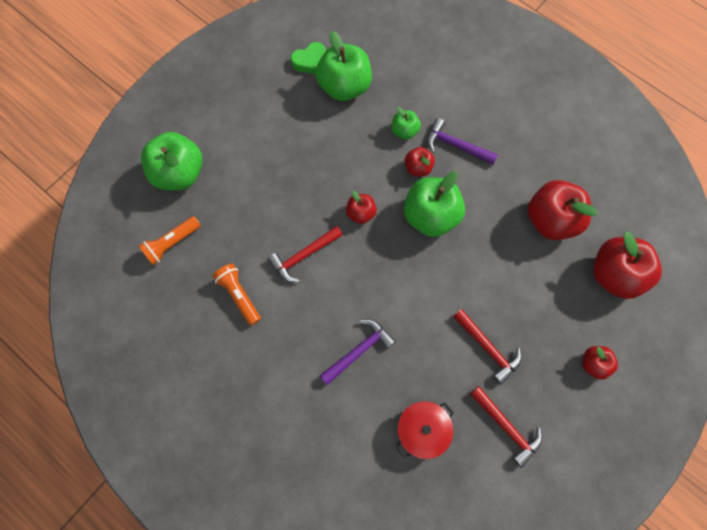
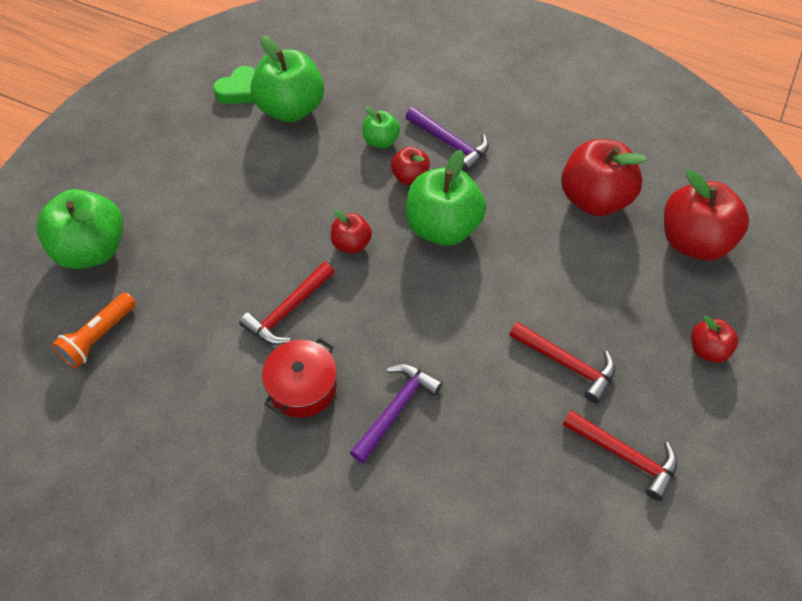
camera: 15 degrees left, 15 degrees down
orange flashlight [212,264,261,326] -> none
red pot [396,401,454,459] -> red pot moved to [262,338,337,418]
purple hammer [427,118,498,165] -> purple hammer turned 150 degrees counterclockwise [405,107,489,172]

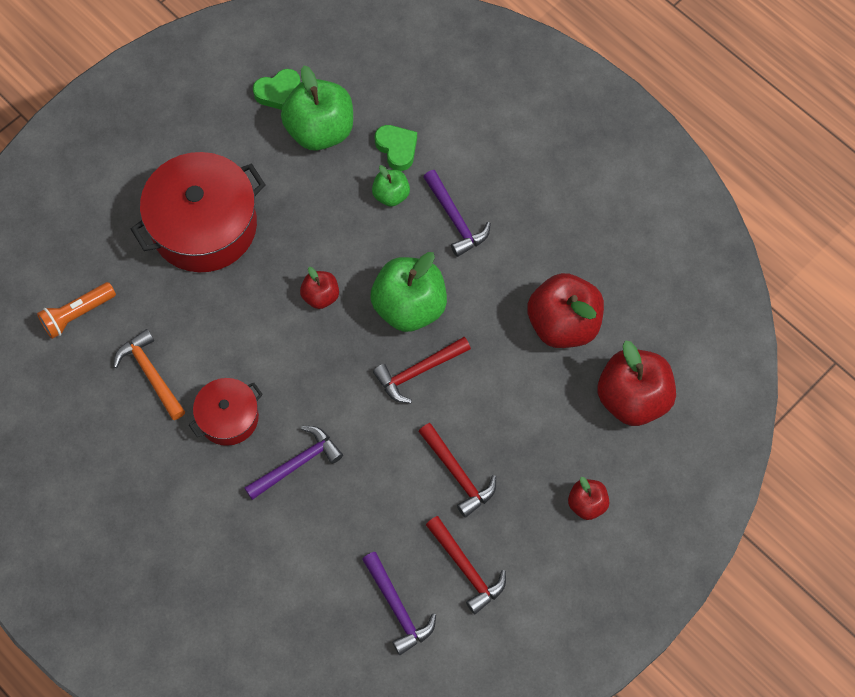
camera: 20 degrees right, 10 degrees up
green apple [36,189,123,269] -> none
red hammer [239,262,335,345] -> red hammer moved to [373,337,471,404]
red apple [391,147,430,185] -> none
none -> orange hammer [113,329,185,420]
none -> red pot [131,152,266,272]
none -> purple hammer [362,552,436,655]
none -> green heart [375,125,417,171]

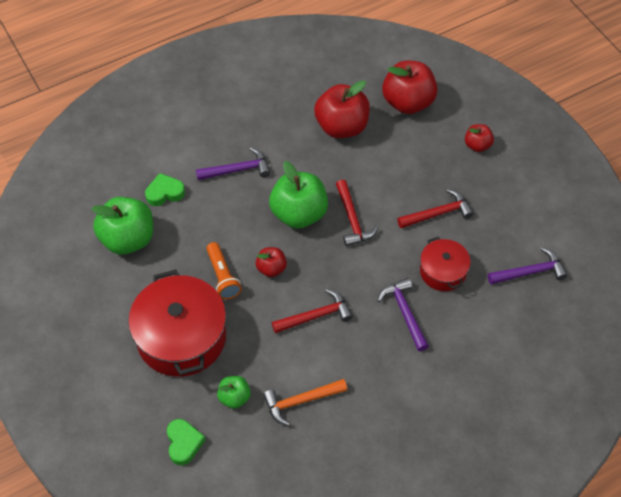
camera: 75 degrees left, 10 degrees down
orange flashlight [37,282,116,339] -> orange flashlight moved to [206,242,242,300]
red pot [189,378,263,446] -> red pot moved to [420,237,471,291]
green heart [253,69,301,110] -> green heart moved to [167,419,205,465]
green apple [372,165,410,207] -> green apple moved to [217,376,251,409]
red hammer [426,516,506,614] -> red hammer moved to [272,289,353,333]

